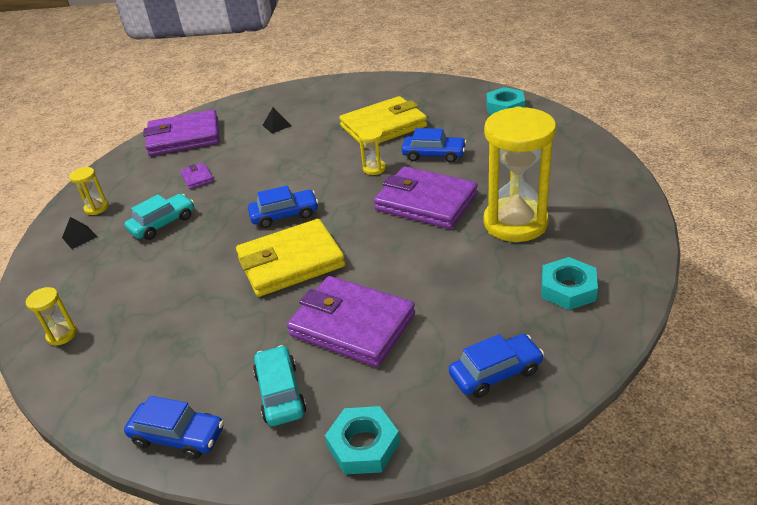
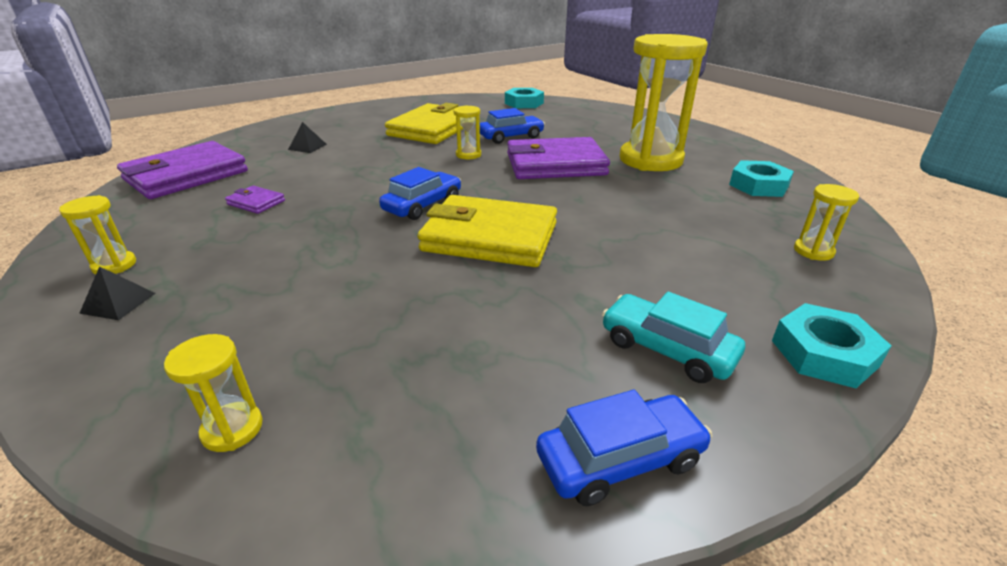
camera: 40 degrees left, 5 degrees down
turquoise car [124,194,194,240] -> none
yellow wallet [236,219,345,297] -> yellow wallet turned 75 degrees clockwise [417,195,557,267]
purple wallet [287,276,415,367] -> none
blue car [449,334,544,398] -> yellow hourglass [794,184,859,261]

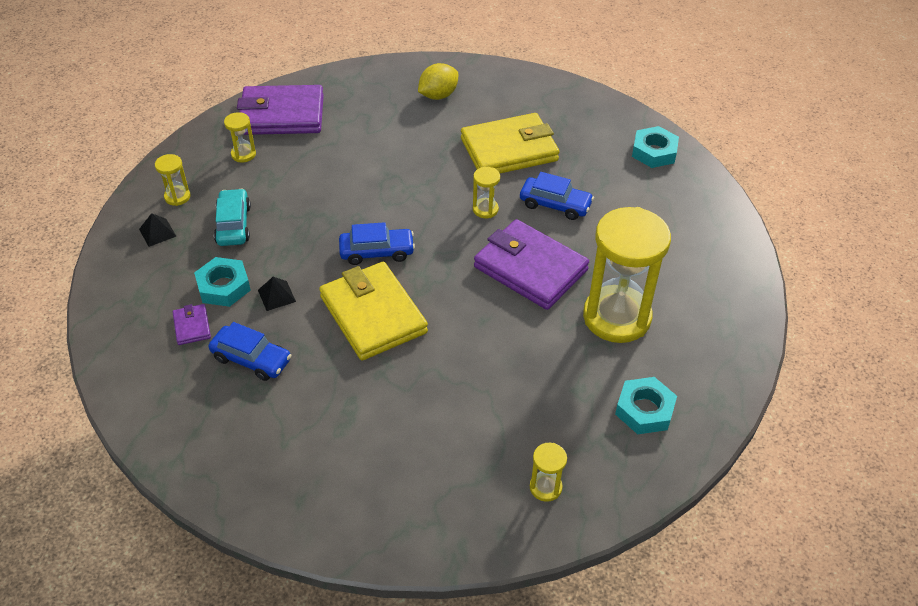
camera: 45 degrees right, 15 degrees up
yellow hourglass [164,334,263,452] -> yellow hourglass moved to [224,112,256,162]
purple wallet [225,186,285,214] -> purple wallet moved to [173,304,211,345]
black pyramid [288,122,327,153] -> black pyramid moved to [258,277,296,311]
blue car [536,390,712,506] -> blue car moved to [209,322,292,381]
turquoise car [602,292,745,383] -> turquoise car moved to [214,188,251,246]
turquoise nut [772,303,891,388] -> turquoise nut moved to [194,257,251,307]
none -> yellow lemon [418,63,458,100]

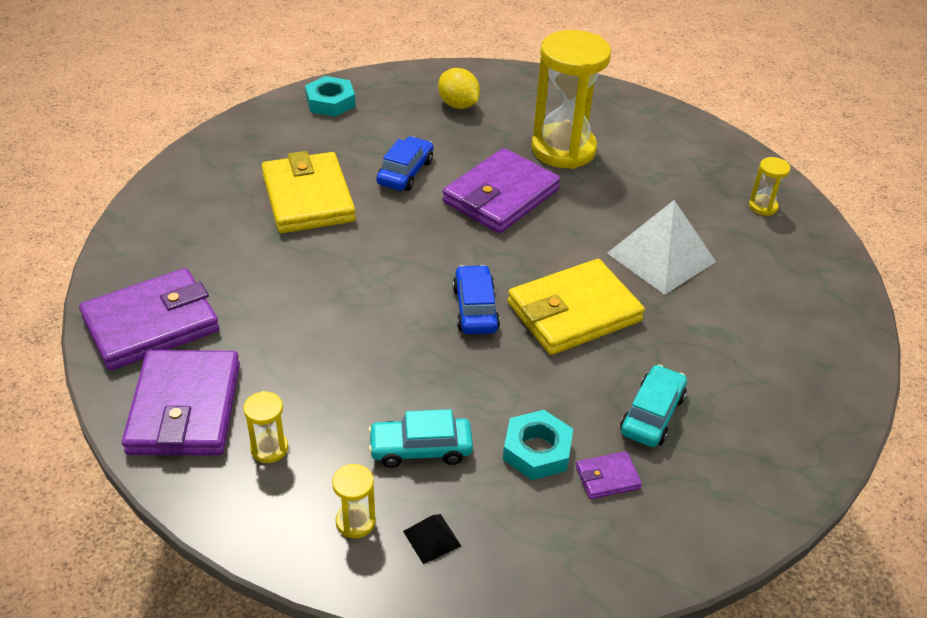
camera: 90 degrees left, 5 degrees down
blue car [209,322,292,381] -> turquoise car [620,364,687,447]
black pyramid [258,277,296,311] -> none
yellow lemon [418,63,458,100] -> yellow lemon moved to [438,68,480,109]
yellow hourglass [473,167,500,218] -> none
turquoise nut [615,377,677,434] -> none
none -> purple wallet [79,268,219,371]
none -> white pyramid [607,200,716,295]

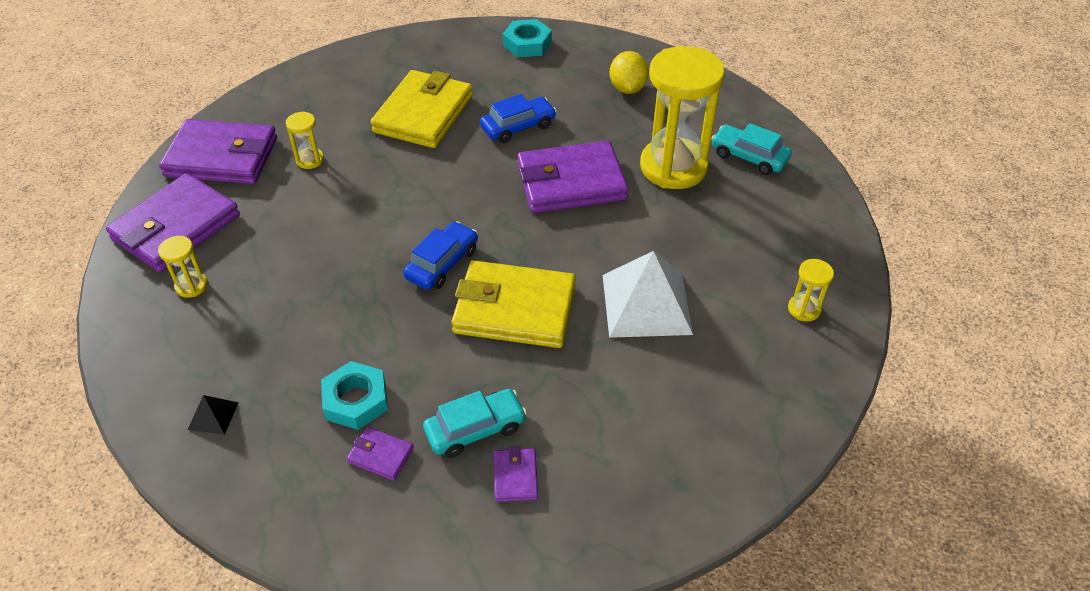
camera: 40 degrees right, 5 degrees up
yellow hourglass [332,464,376,539] -> yellow hourglass moved to [286,111,324,169]
turquoise car [368,409,473,468] -> turquoise car moved to [711,123,792,175]
none -> purple wallet [494,446,538,502]

